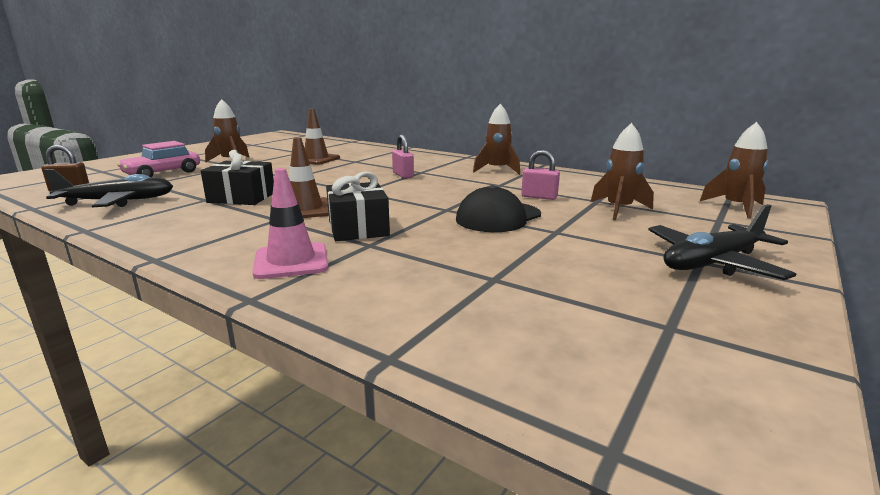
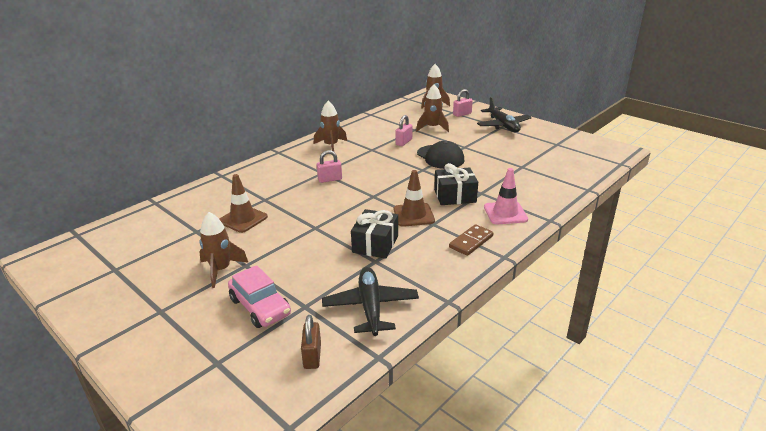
camera: 80 degrees left, 10 degrees up
none -> brown domino [449,224,493,256]
none -> pink padlock [453,89,473,117]

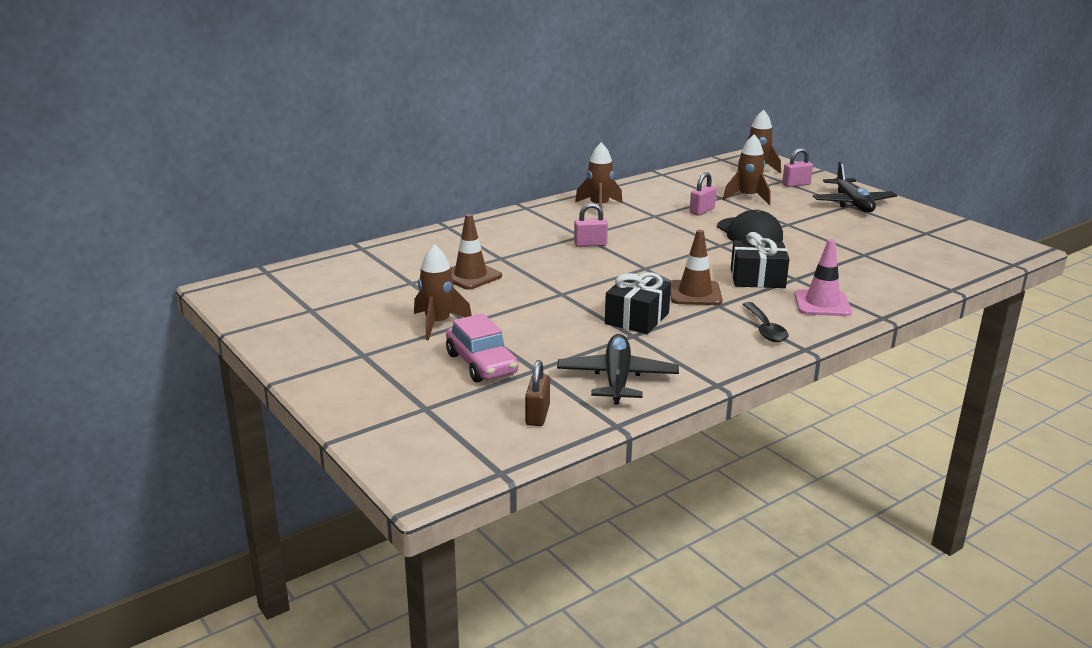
camera: 10 degrees right, 5 degrees down
brown domino [449,224,493,256] -> black spoon [743,302,788,342]

